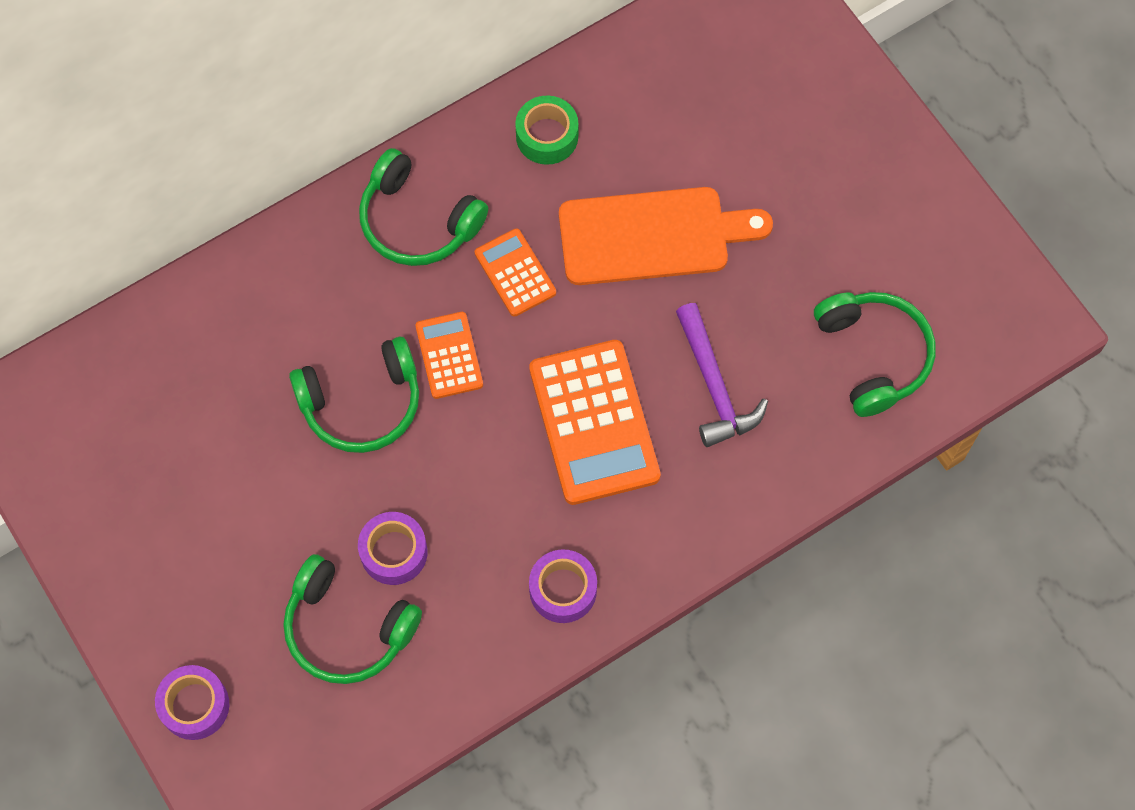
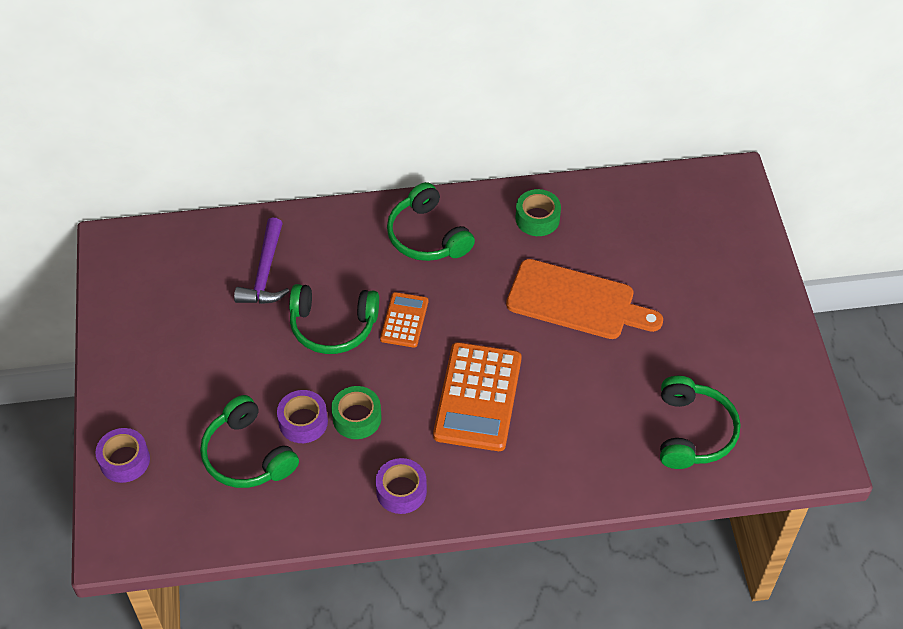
camera: 25 degrees right, 15 degrees down
orange calculator [475,229,556,317] -> none
purple hammer [676,303,768,447] -> purple hammer moved to [234,217,290,304]
none -> green tape [331,386,382,439]

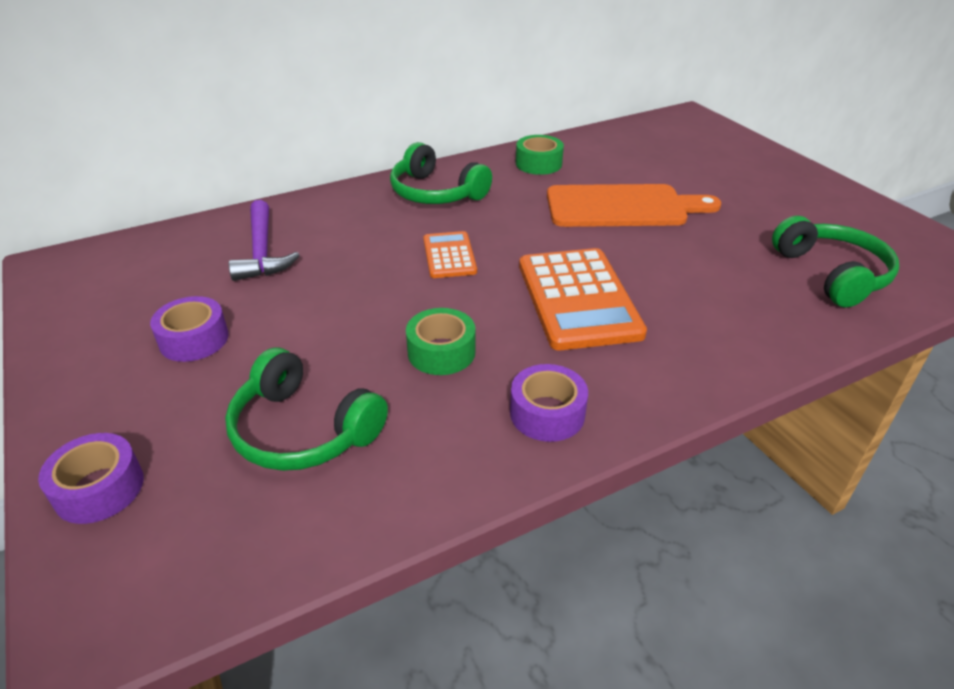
camera: 20 degrees left, 15 degrees down
purple tape [277,390,328,443] -> purple tape moved to [150,296,229,362]
green headphones [289,284,379,354] -> none

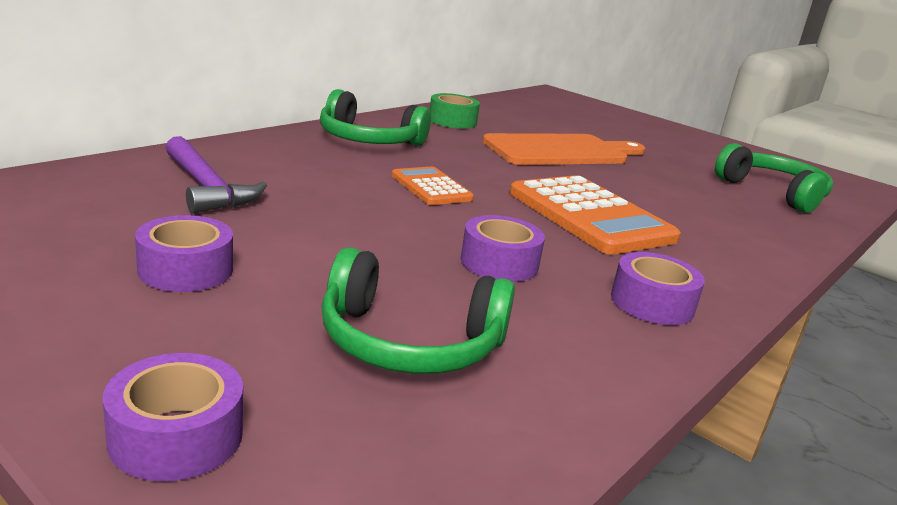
camera: 25 degrees left, 15 degrees down
green tape [406,308,475,375] -> purple tape [461,215,545,282]

